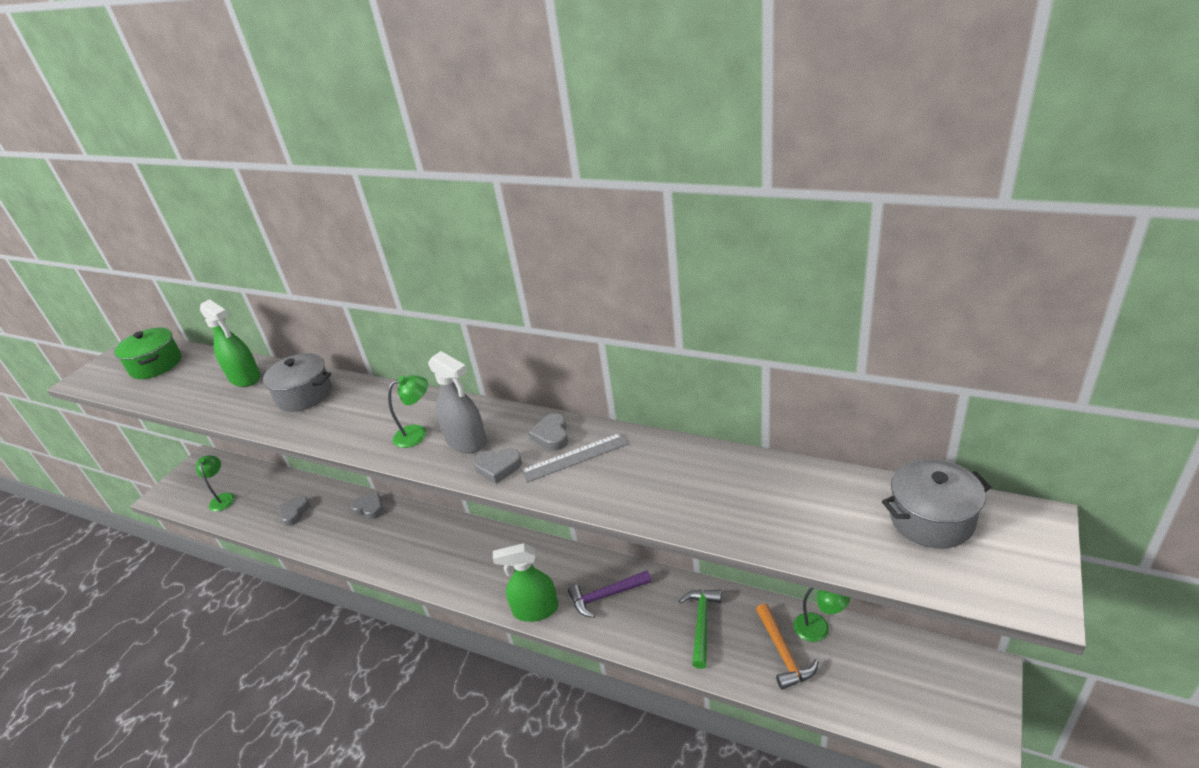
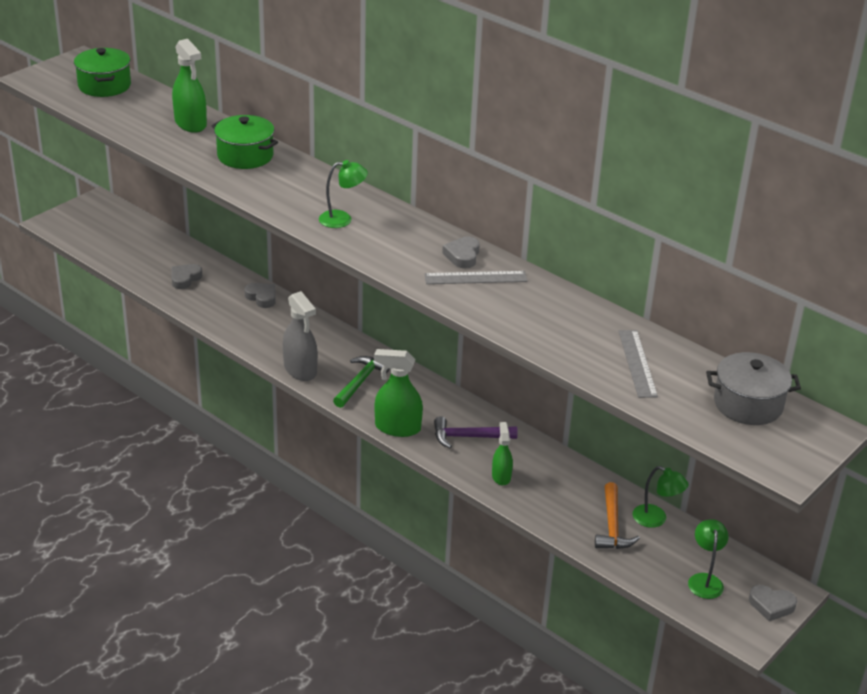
camera: 10 degrees right, 0 degrees up
green lamp [196,456,235,512] -> green lamp moved to [688,519,729,599]
grey pot [260,353,332,412] -> green pot [212,115,278,169]
grey spray bottle [428,351,487,453] -> grey spray bottle moved to [283,291,318,381]
grey heart [473,448,522,484] -> grey heart moved to [749,585,797,621]
green hammer [679,590,722,669] -> green hammer moved to [333,356,390,408]
none -> green spray bottle [492,422,513,485]
none -> grey ruler [618,330,658,398]

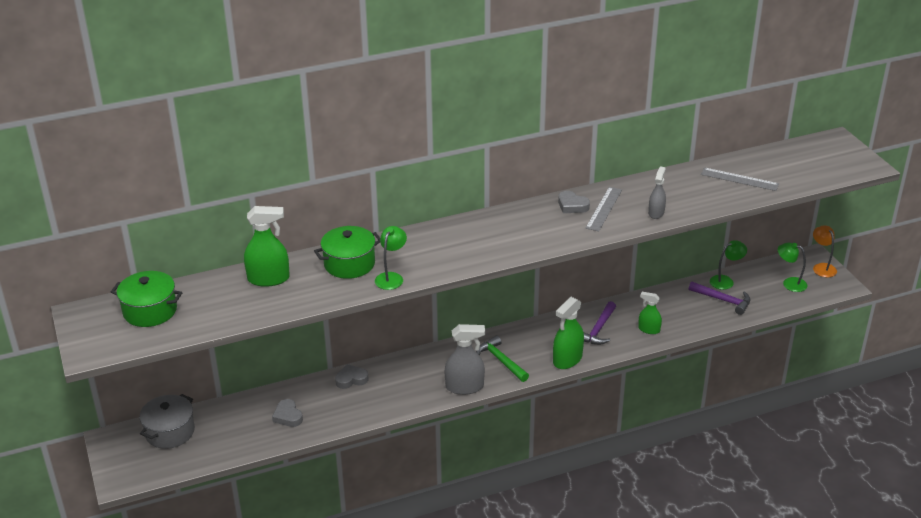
camera: 60 degrees left, 0 degrees up
green lamp [319,160,368,228] -> green lamp moved to [375,226,407,290]
orange hammer [595,482,640,549] -> purple hammer [689,281,750,315]
grey pot [706,352,801,425] -> grey pot moved to [140,394,195,449]
grey heart [749,585,797,621] -> orange lamp [813,225,837,277]
none -> grey spray bottle [648,167,666,219]

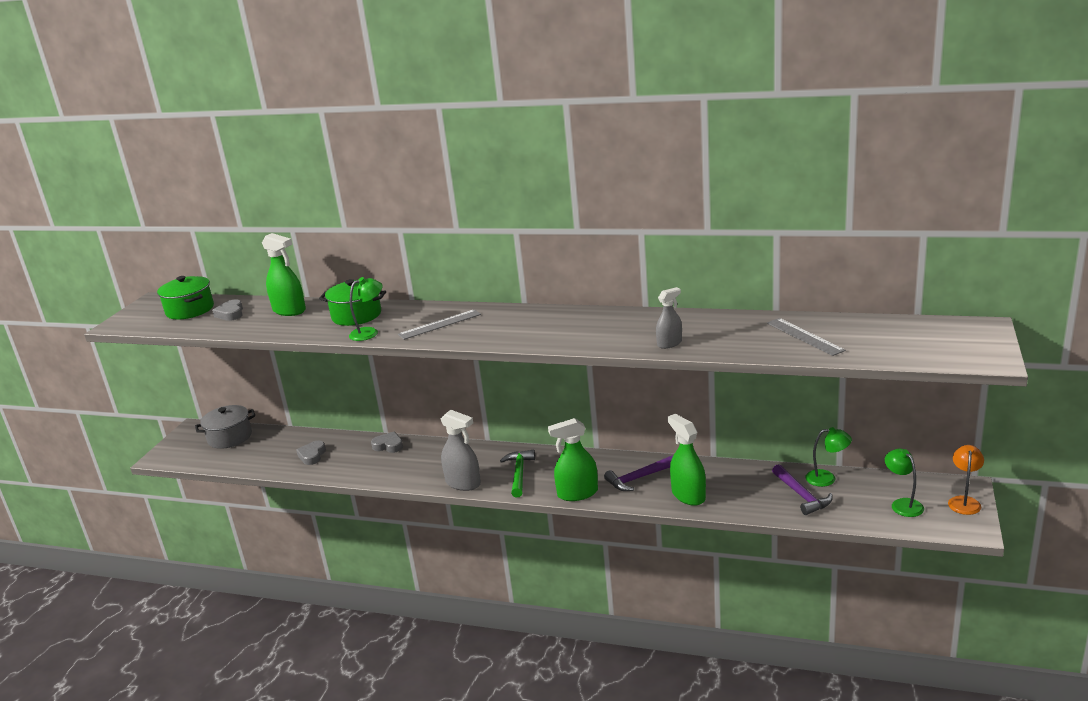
camera: 40 degrees right, 10 degrees down
grey heart [558,191,590,213] -> grey heart moved to [212,299,243,321]
grey ruler [586,187,622,231] -> grey ruler moved to [398,309,481,340]
green spray bottle [638,292,662,334] -> green spray bottle [668,414,706,506], size x1.63

